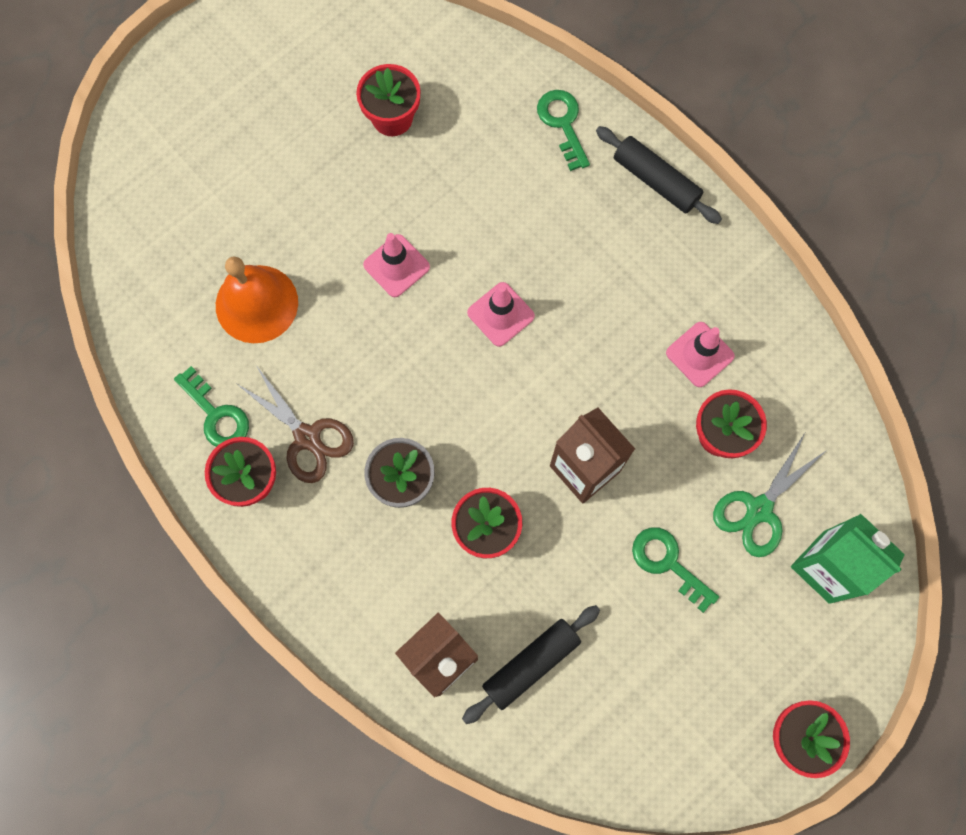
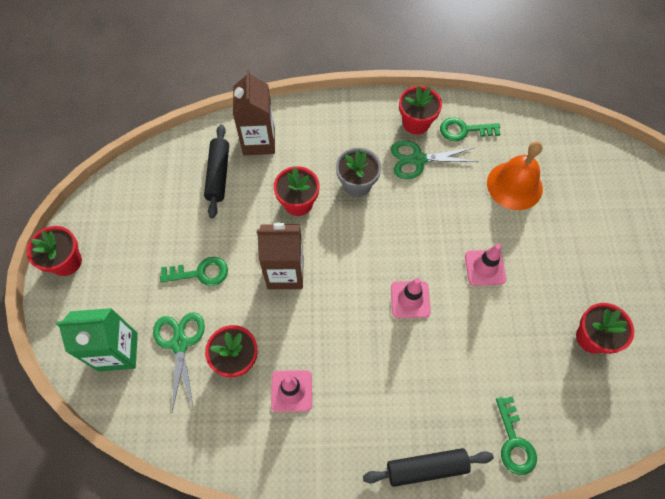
camera: 130 degrees right, 10 degrees down
brown scissors [237,365,354,483] -> green scissors [391,140,478,179]
green key [537,90,590,171] -> green key turned 60 degrees clockwise [496,396,537,475]

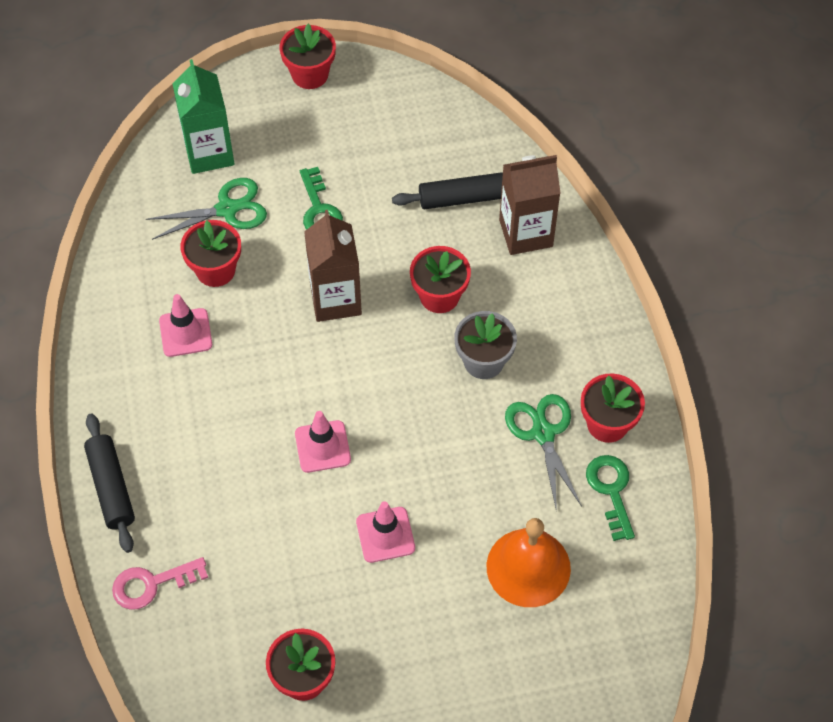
camera: 80 degrees right, 5 degrees down
green key [496,396,537,475] -> pink key [112,557,208,610]

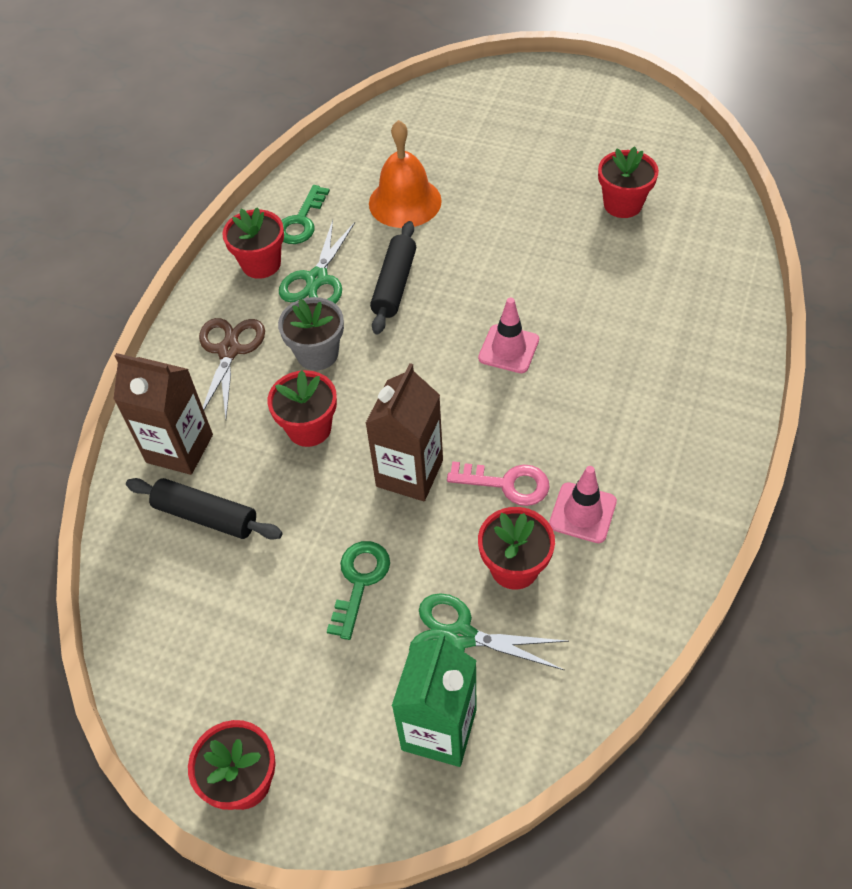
camera: 145 degrees left, 5 degrees down
black rolling pin [84,413,135,553] -> black rolling pin moved to [370,221,416,334]
pink key [112,557,208,610] -> pink key moved to [447,461,550,506]
pink traffic cone [356,501,415,563] -> none
none -> brown scissors [199,318,265,419]

